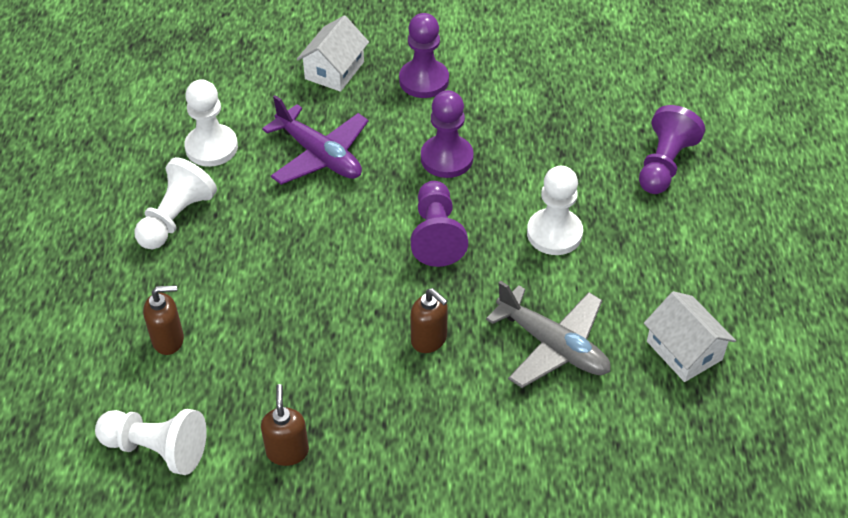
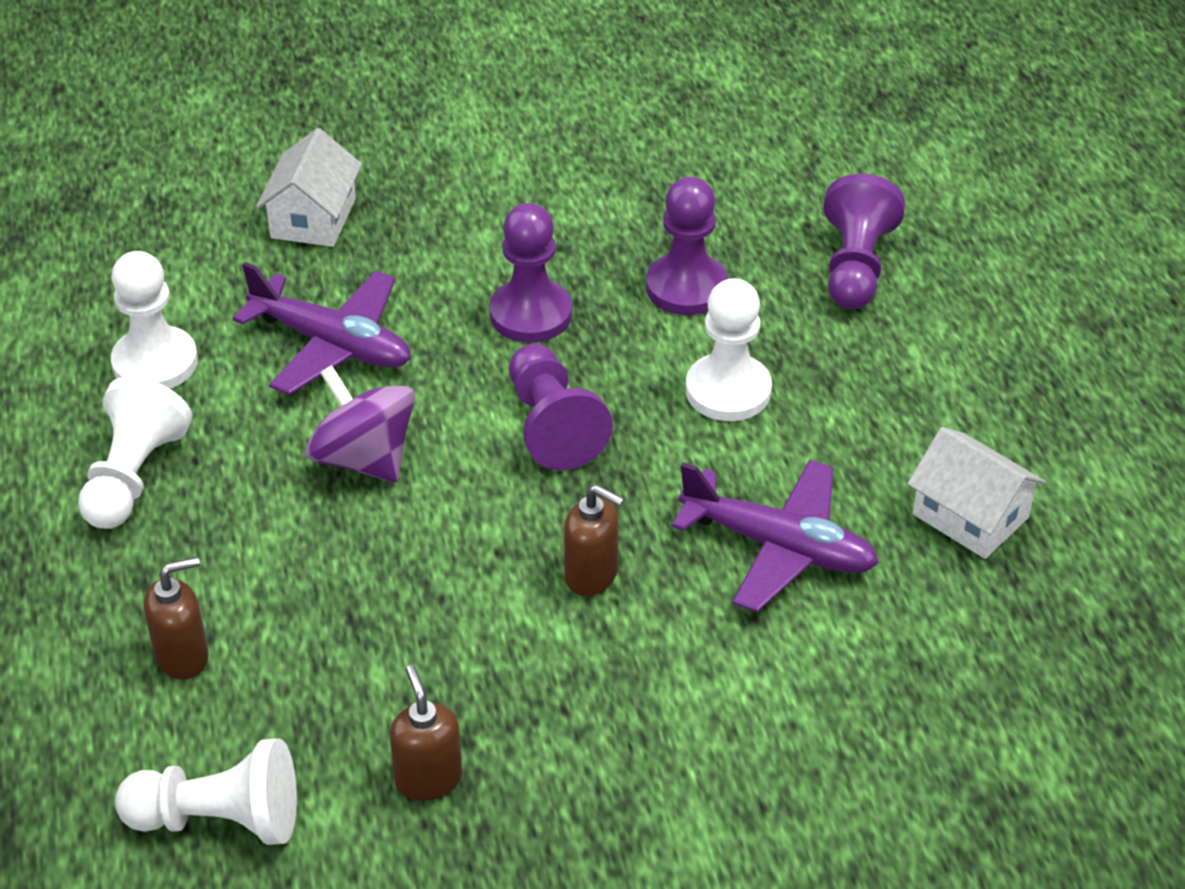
camera: 15 degrees left, 5 degrees down
purple pawn [399,13,449,98] -> purple pawn moved to [646,177,728,315]
grey plane [486,280,611,388] -> purple plane [672,459,879,612]
none -> purple spinning top [305,365,415,483]

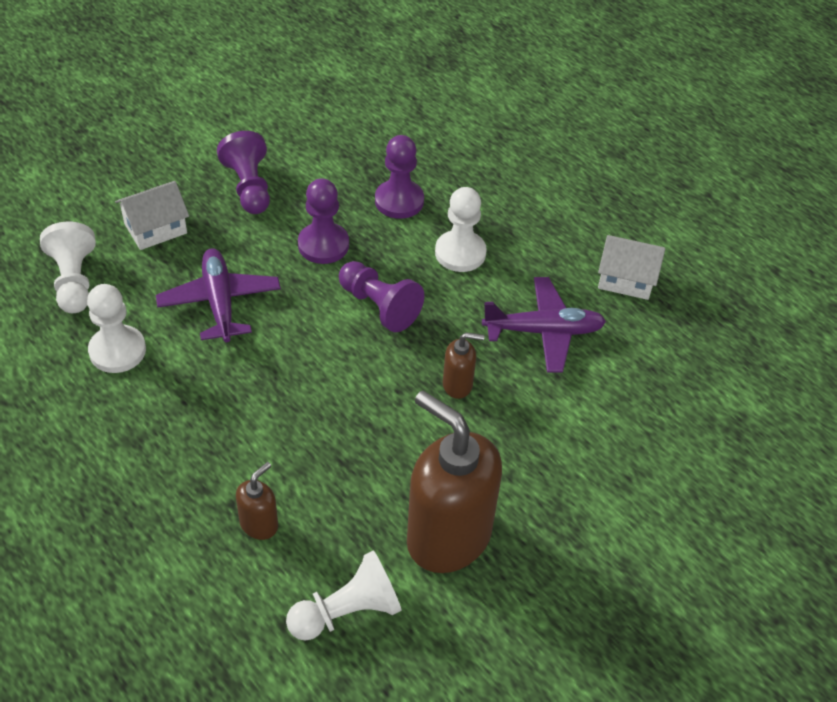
camera: 30 degrees left, 5 degrees up
white pawn [78,377,192,529] -> white pawn moved to [40,222,96,313]
purple plane [233,262,411,395] -> purple plane turned 105 degrees counterclockwise [156,248,281,342]
white house [256,128,362,247] -> white house turned 75 degrees clockwise [115,181,189,250]
purple spinning top [305,365,415,483] -> none
brown soap dispenser [389,665,462,801] -> brown soap dispenser [407,390,502,573], size x2.26
purple pawn [823,174,905,309] -> purple pawn moved to [217,131,270,214]

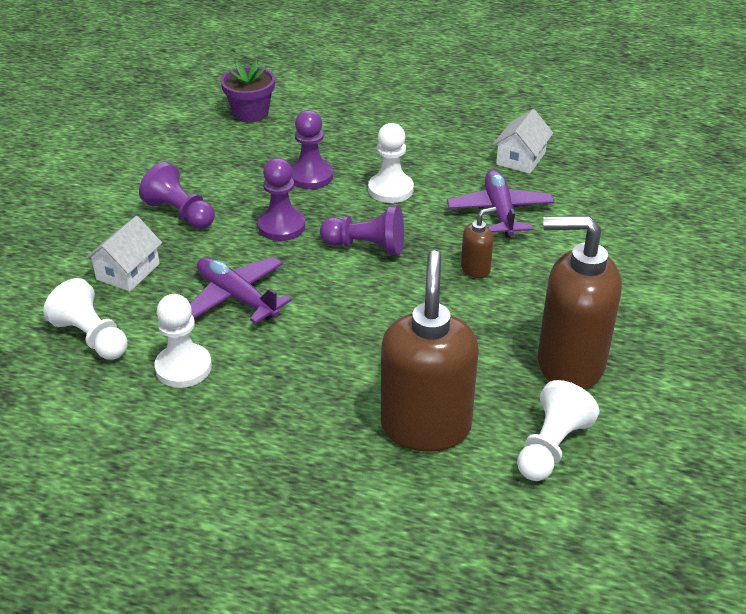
camera: 30 degrees left, 10 degrees down
brown soap dispenser [236,462,278,540] -> brown soap dispenser [381,250,479,452], size x2.26
purple plane [482,277,606,373] -> purple plane turned 60 degrees counterclockwise [447,169,554,238]
white house [598,235,665,300] -> white house turned 45 degrees counterclockwise [493,109,553,174]
none -> purple flower pot [221,61,275,122]

